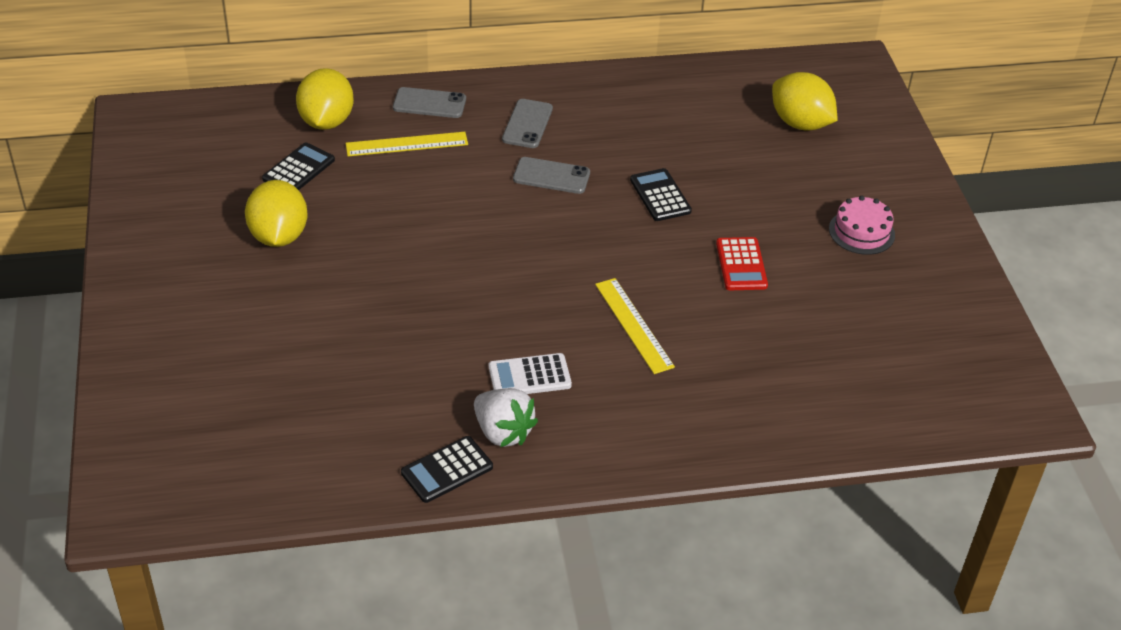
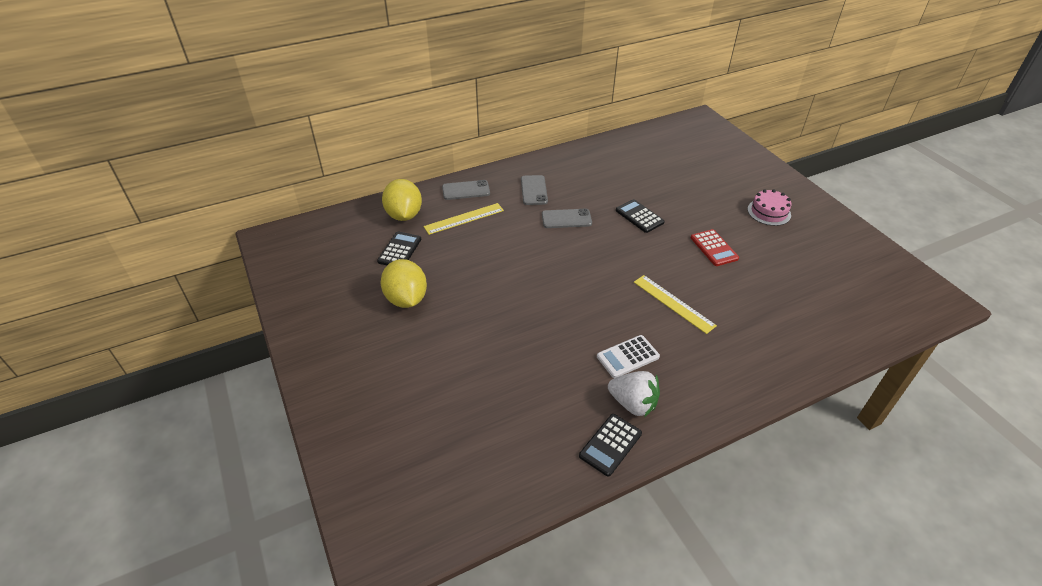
camera: 15 degrees left, 0 degrees up
yellow lemon [772,72,838,131] -> none

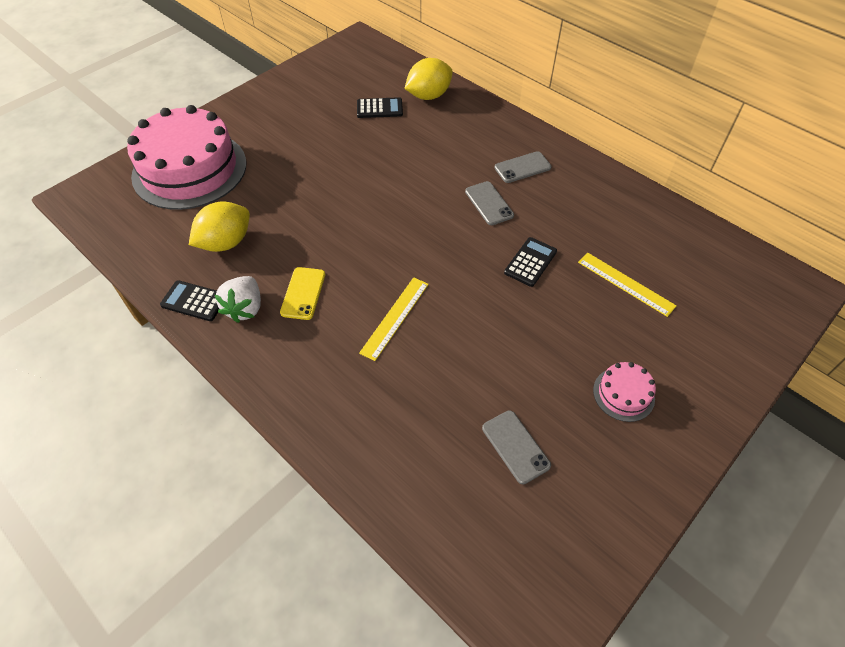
camera: 70 degrees right, 10 degrees up
yellow lemon [381,259,427,308] -> yellow lemon moved to [189,201,250,252]
yellow ruler [424,203,504,235] -> yellow ruler moved to [578,253,677,317]
grey phone [442,180,490,200] -> grey phone moved to [482,410,551,484]
white calculator [597,335,660,378] -> yellow phone [280,267,325,320]
red calculator [691,229,739,266] -> none
none -> pink cake [127,105,246,210]

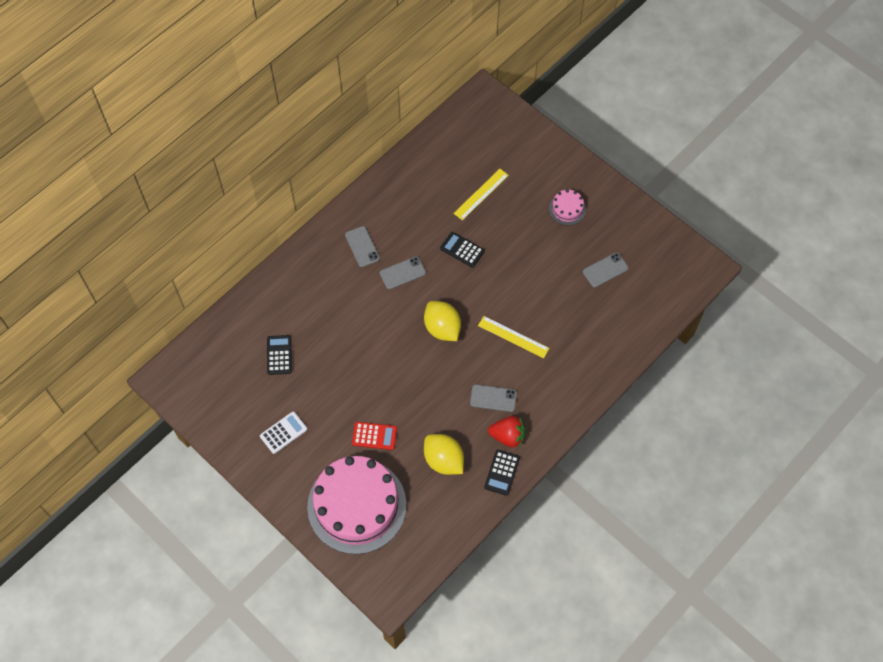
camera: 90 degrees left, 10 degrees up
white strawberry [215,276,261,323] -> red strawberry [488,416,525,448]
yellow phone [280,267,325,320] -> grey phone [470,384,517,412]
yellow lemon [404,58,453,100] -> yellow lemon moved to [424,301,461,341]
none -> white calculator [260,412,307,454]
none -> red calculator [352,422,397,450]

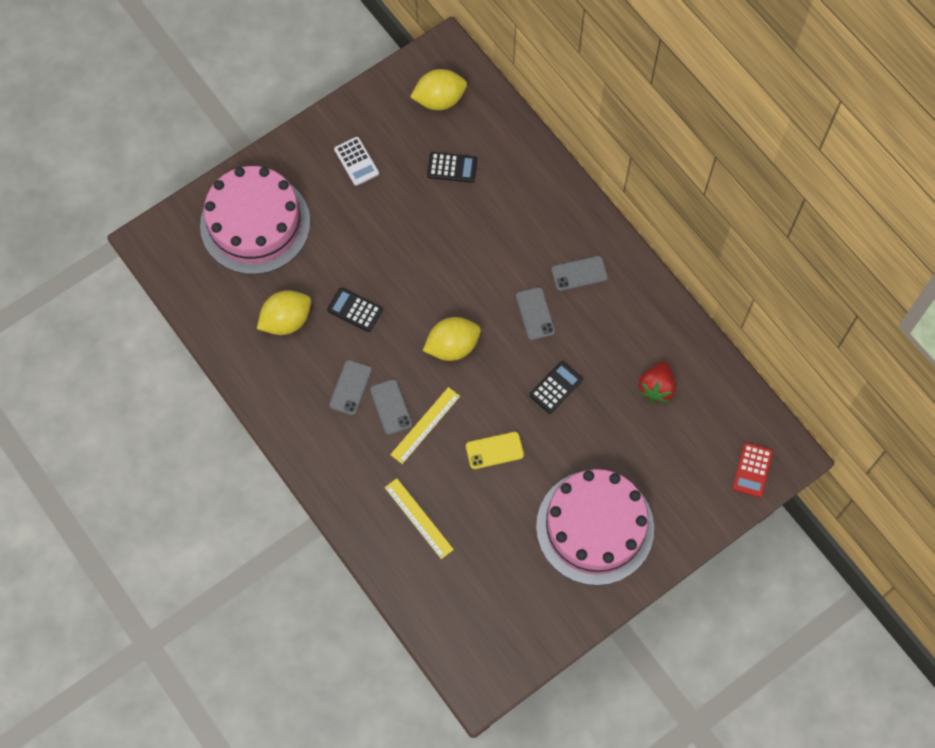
camera: 100 degrees right, 5 degrees up
red calculator [352,422,397,450] -> red calculator moved to [733,442,773,497]
yellow ruler [454,169,509,220] -> yellow ruler moved to [385,478,454,559]
black calculator [484,450,520,496] -> black calculator moved to [327,288,383,332]
red strawberry [488,416,525,448] -> red strawberry moved to [638,362,676,403]
pink cake [549,189,586,225] -> pink cake [536,469,654,586], size x2.40
grey phone [583,252,629,287] -> grey phone moved to [370,379,412,435]
none -> yellow lemon [410,69,467,110]
none -> yellow phone [466,432,524,469]

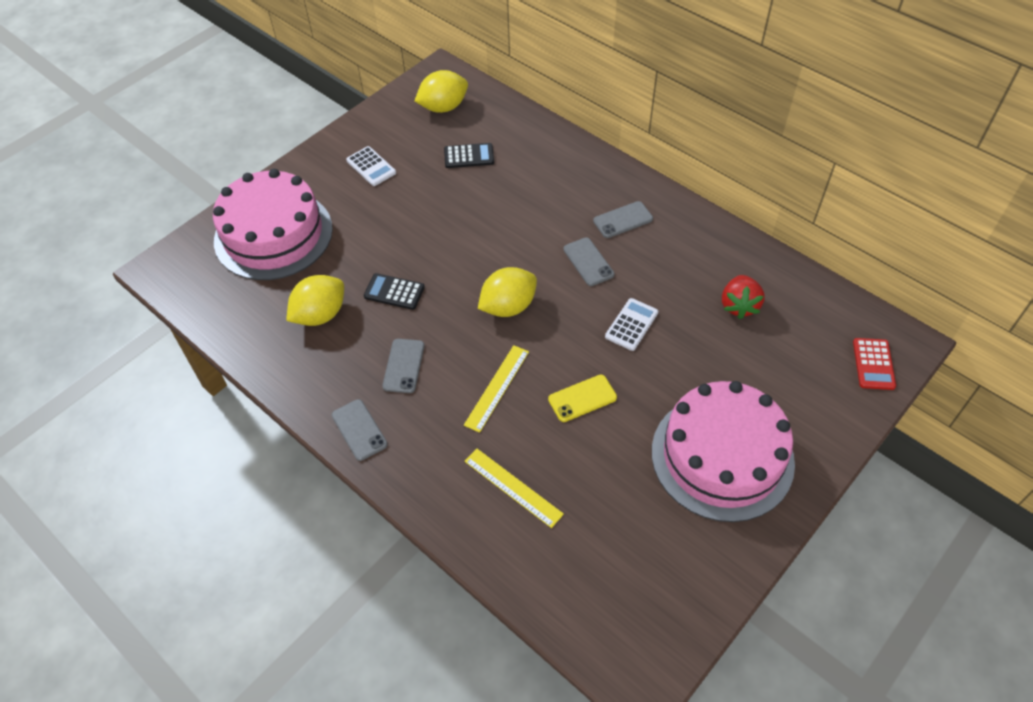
camera: 10 degrees left, 15 degrees down
grey phone [370,379,412,435] -> grey phone moved to [332,399,388,461]
black calculator [529,361,583,414] -> white calculator [605,298,658,351]

